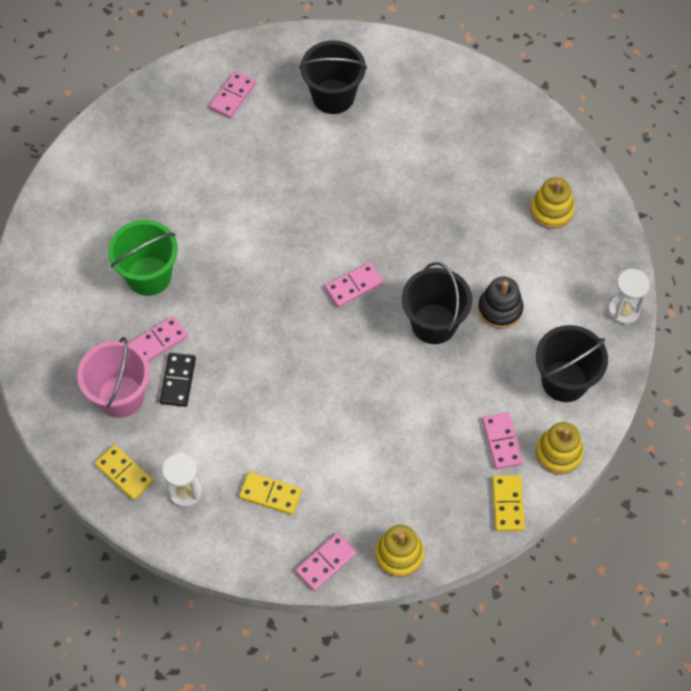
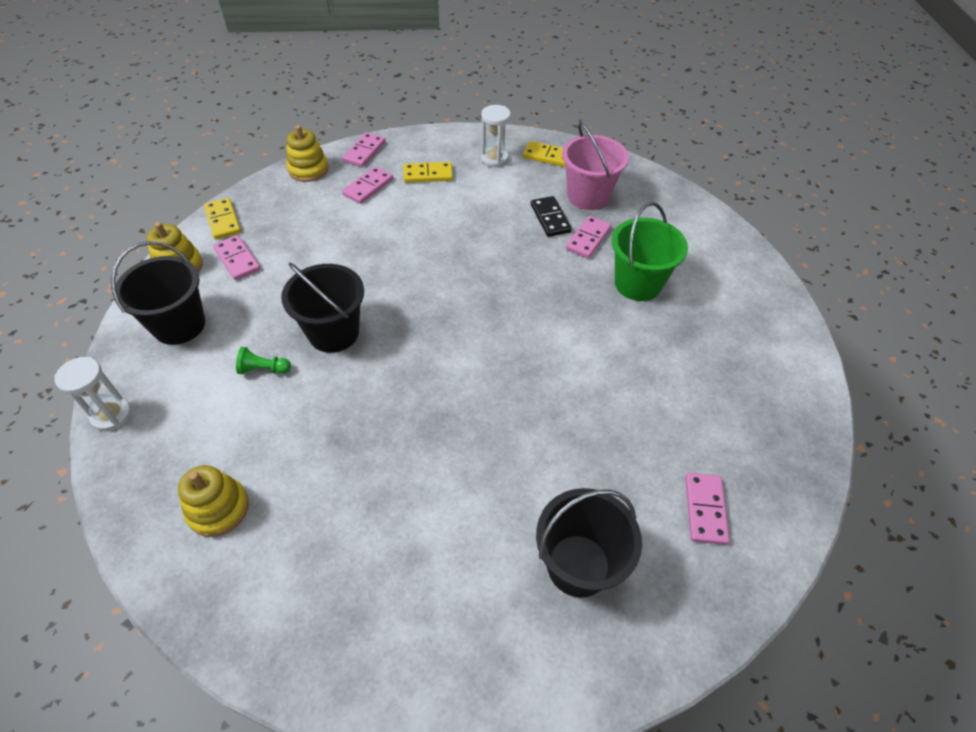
camera: 155 degrees right, 10 degrees down
pink domino [325,262,383,307] -> pink domino moved to [342,166,393,204]
black stacking toy [478,277,523,329] -> green pawn [236,347,291,374]

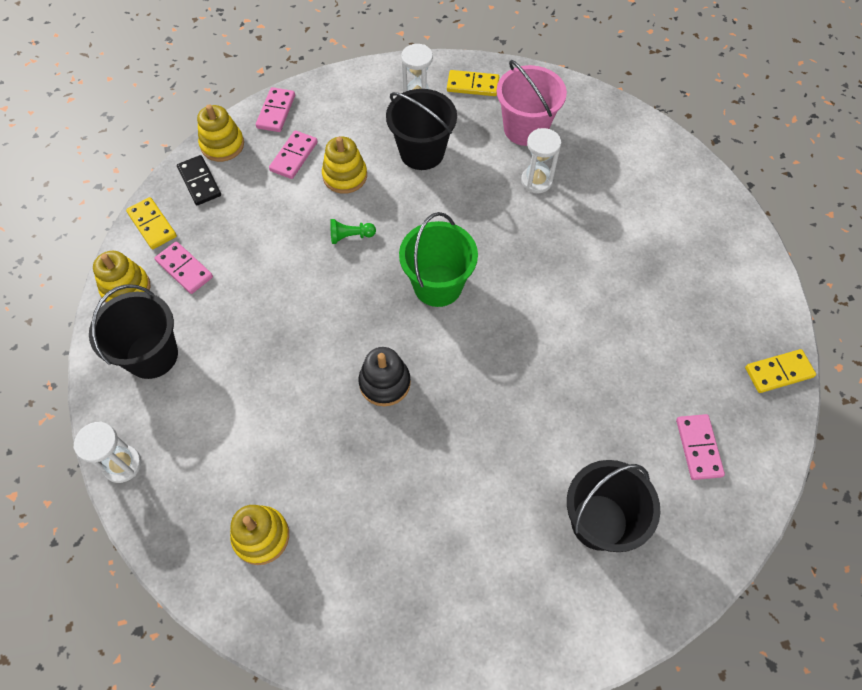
camera: 10 degrees left, 10 degrees up
green pawn [236,347,291,374] -> green pawn moved to [330,219,376,244]
black bucket [281,263,364,353] -> black bucket moved to [386,89,457,170]
yellow domino [403,162,453,183] -> yellow domino moved to [745,349,816,393]
black domino [531,196,572,237] -> black domino moved to [177,155,221,205]
pink domino [566,216,611,258] -> white hourglass [521,128,561,193]
green bucket [612,202,688,301] -> green bucket moved to [399,212,478,307]
none -> yellow stacking toy [322,136,367,194]
none -> black stacking toy [358,347,411,406]

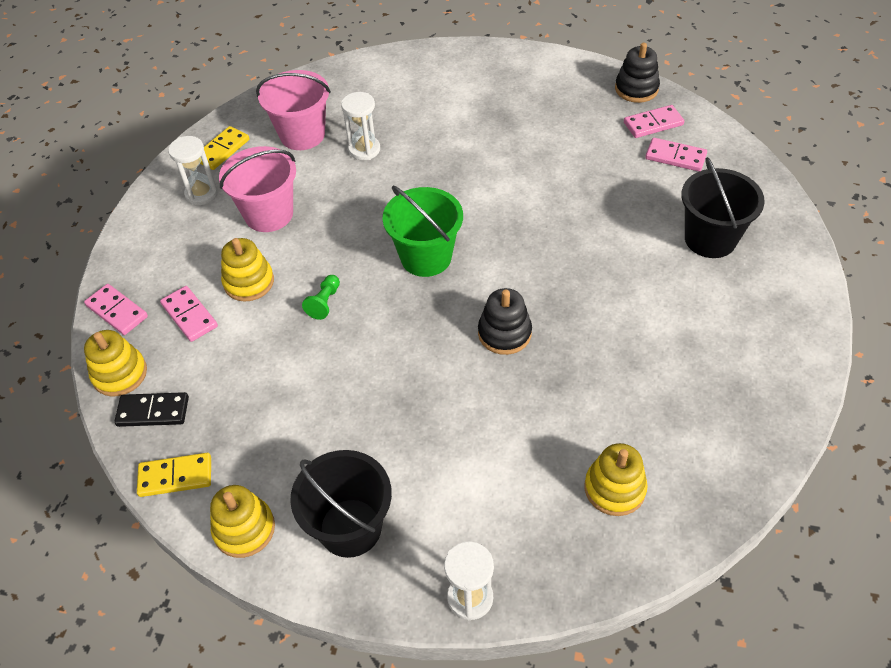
camera: 60 degrees left, 10 degrees down
pink domino [155,241,213,294] -> pink domino moved to [624,105,684,138]
black bucket [386,89,457,170] -> pink bucket [219,146,296,232]
yellow domino [745,349,816,393] -> black stacking toy [615,43,660,103]

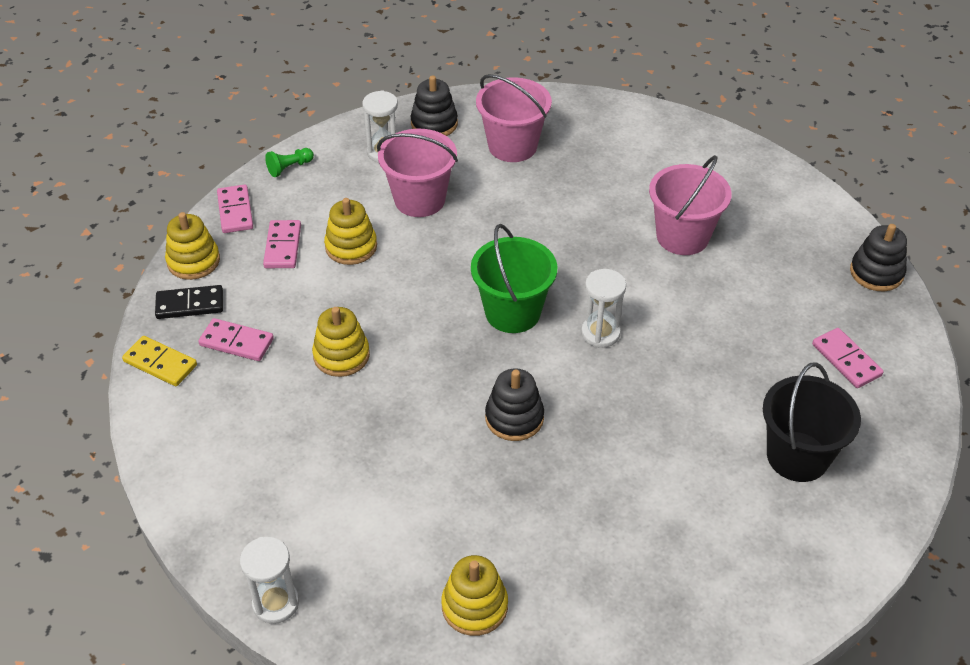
camera: 35 degrees right, 5 degrees down
black domino [114,392,189,427] -> black domino turned 45 degrees counterclockwise [155,285,223,319]
yellow domino [200,126,249,170] -> black stacking toy [410,75,458,136]
yellow stacking toy [210,485,275,558] -> yellow stacking toy moved to [312,307,370,377]
black bucket [290,450,392,558] -> none
green pawn [302,275,340,320] -> green pawn moved to [265,148,314,177]
white hourglass [341,92,380,160] -> white hourglass moved to [581,269,626,348]
pink domino [624,105,684,138] -> pink domino moved to [198,318,274,361]
none -> pink bucket [649,155,732,255]

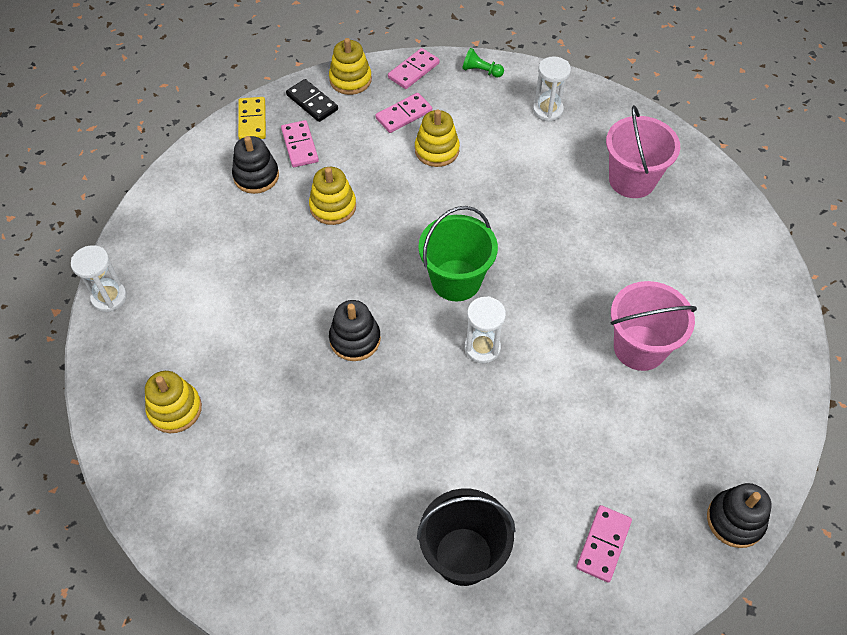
camera: 55 degrees right, 10 degrees up
pink bucket [377,129,458,217] -> none
black stacking toy [410,75,458,136] -> black stacking toy moved to [232,136,279,194]

